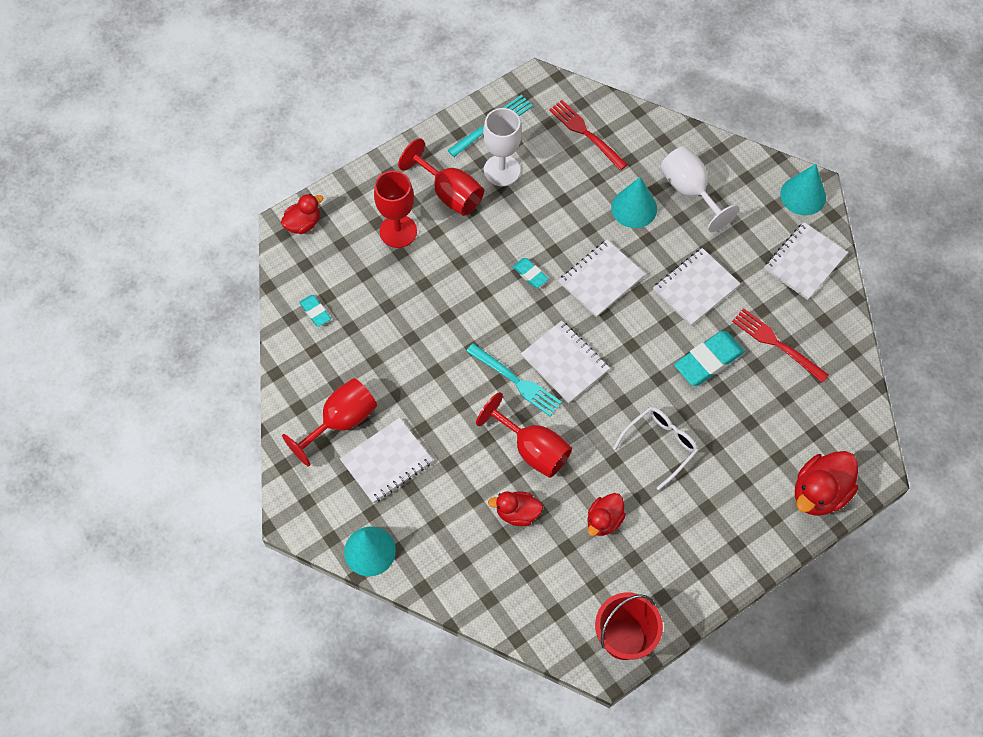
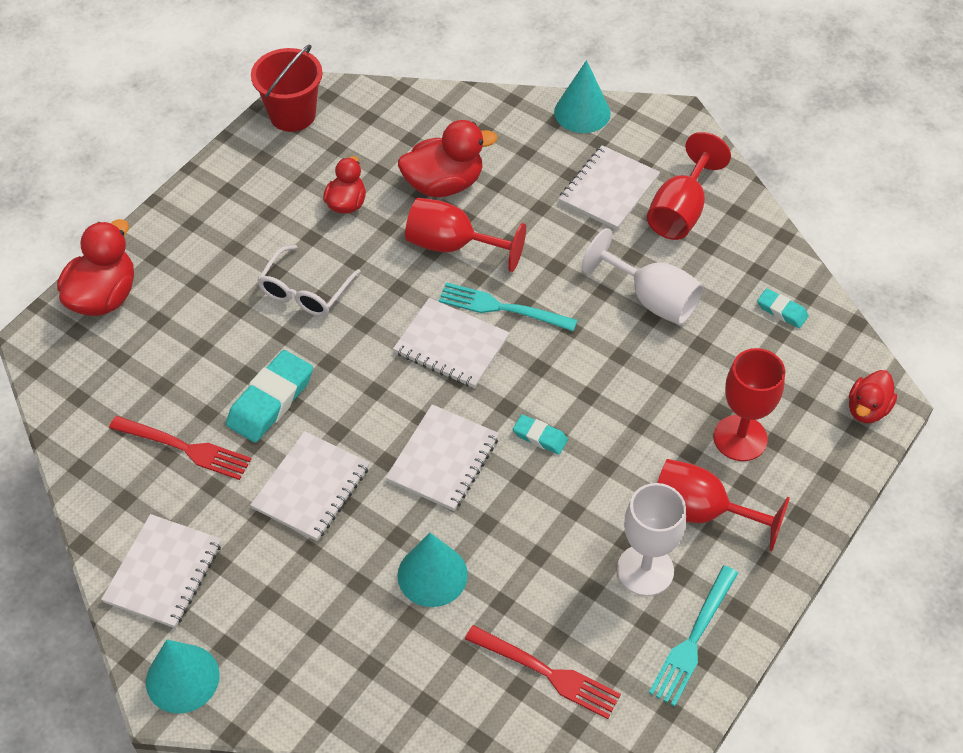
camera: 160 degrees right, 10 degrees down
red duck [488,491,543,526] -> red duck [398,120,497,197], size x1.62
white goblet [660,146,740,232] -> white goblet moved to [582,228,704,325]

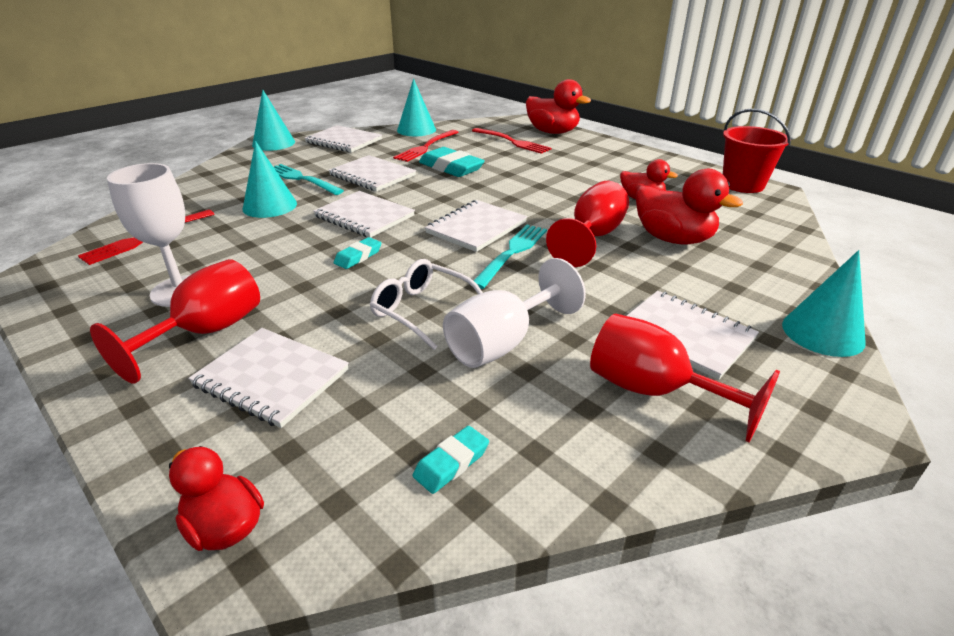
camera: 100 degrees right, 20 degrees down
white glasses [257,245,361,316] -> white glasses moved to [370,259,483,350]
red duck [398,120,497,197] -> red duck turned 45 degrees counterclockwise [635,169,743,244]
turquoise fork [649,565,738,707] -> turquoise fork moved to [274,164,344,195]
red goblet [714,348,785,461] -> white notebook [188,328,349,428]
none -> turquoise cone [397,79,436,136]
none -> red fork [472,128,552,154]

